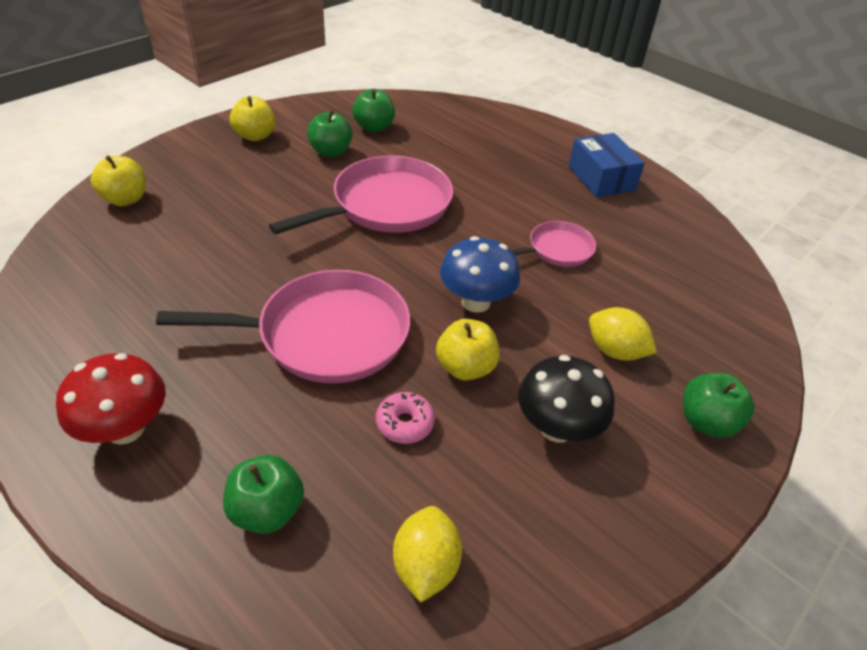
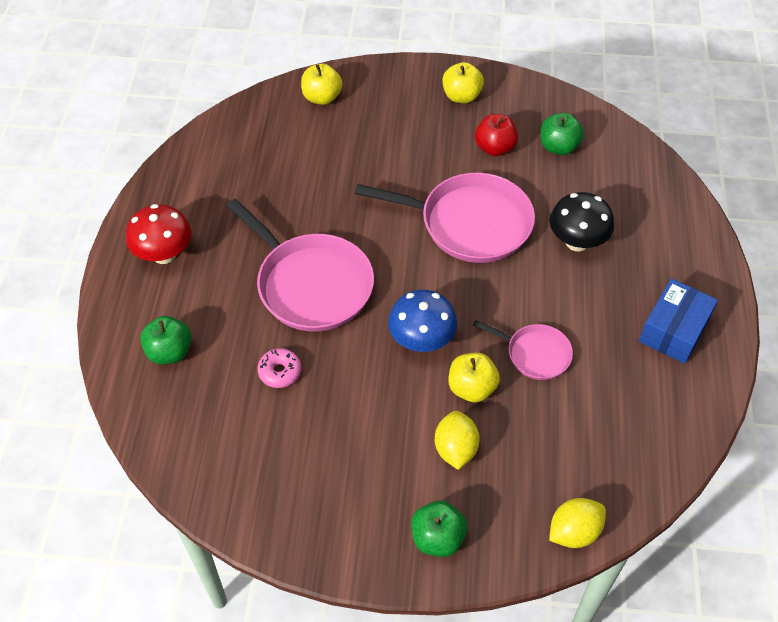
camera: 55 degrees right, 10 degrees up
green apple [307,110,353,157] -> red apple [475,114,518,156]
yellow lemon [393,506,462,603] -> yellow lemon moved to [549,498,606,548]
yellow apple [436,319,500,381] -> yellow apple moved to [449,353,500,402]
black mushroom [518,355,614,443] -> black mushroom moved to [549,192,614,251]

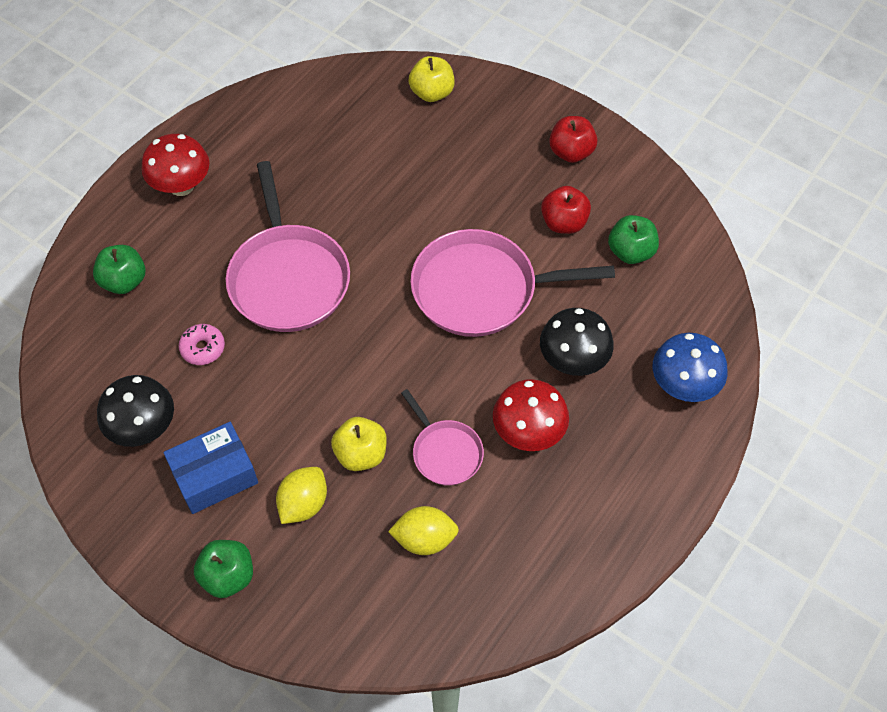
camera: 30 degrees right, 5 degrees up
pink pan [355,172,535,263] -> pink pan turned 135 degrees clockwise [410,229,615,337]
blue mushroom [388,290,457,352] -> blue mushroom moved to [653,333,728,402]
yellow apple [442,62,484,103] -> red apple [549,116,597,163]
yellow lemon [549,498,606,548] -> yellow lemon moved to [388,506,459,555]
blue box [639,278,718,364] -> blue box moved to [164,422,258,514]
none -> black mushroom [97,375,174,447]
none -> red mushroom [493,379,569,451]

